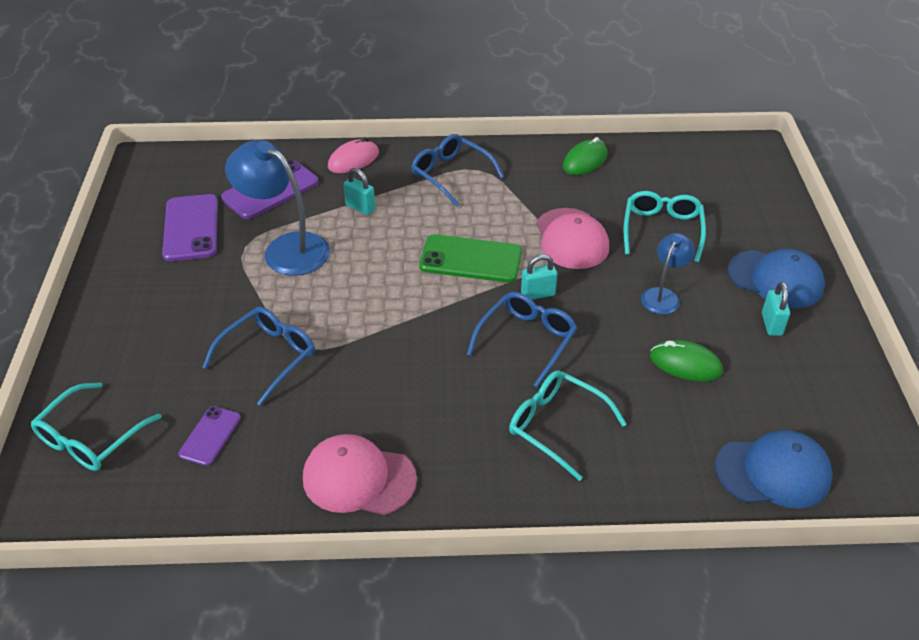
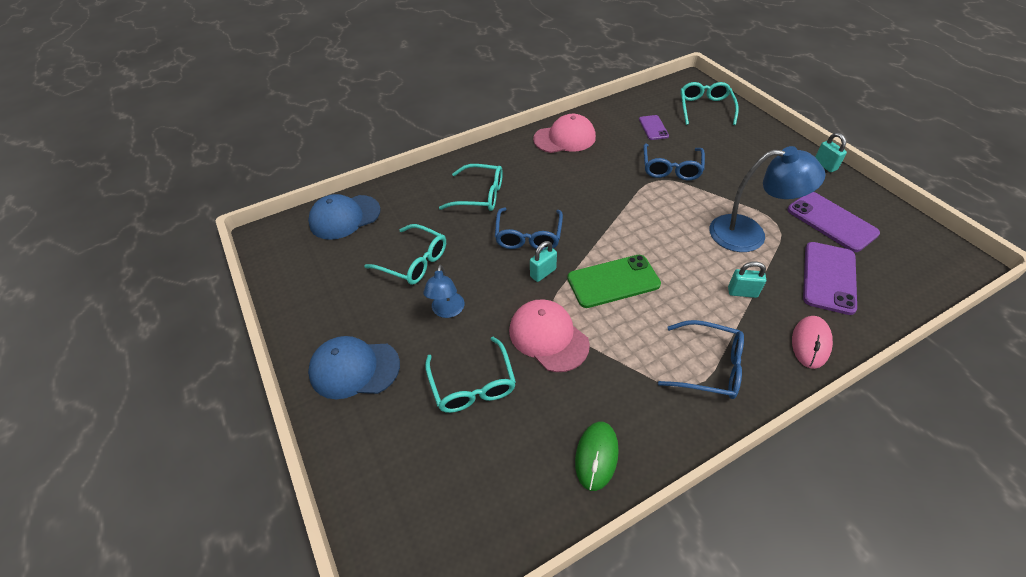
camera: 155 degrees right, 5 degrees up
green mouse [650,340,723,381] -> turquoise glasses [364,224,446,285]
turquoise padlock [762,282,790,336] -> turquoise padlock moved to [815,133,847,172]

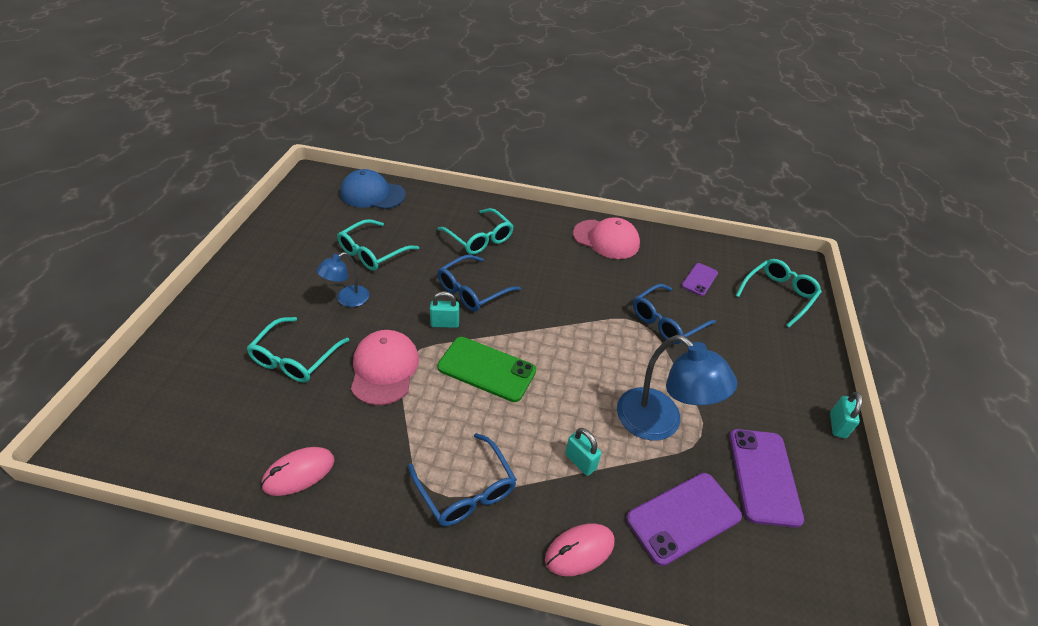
camera: 35 degrees right, 5 degrees down
blue cap [308,336,400,399] -> none
turquoise glasses [364,224,446,285] -> turquoise glasses turned 60 degrees clockwise [337,219,419,271]
green mouse [575,421,619,491] -> pink mouse [261,447,335,496]

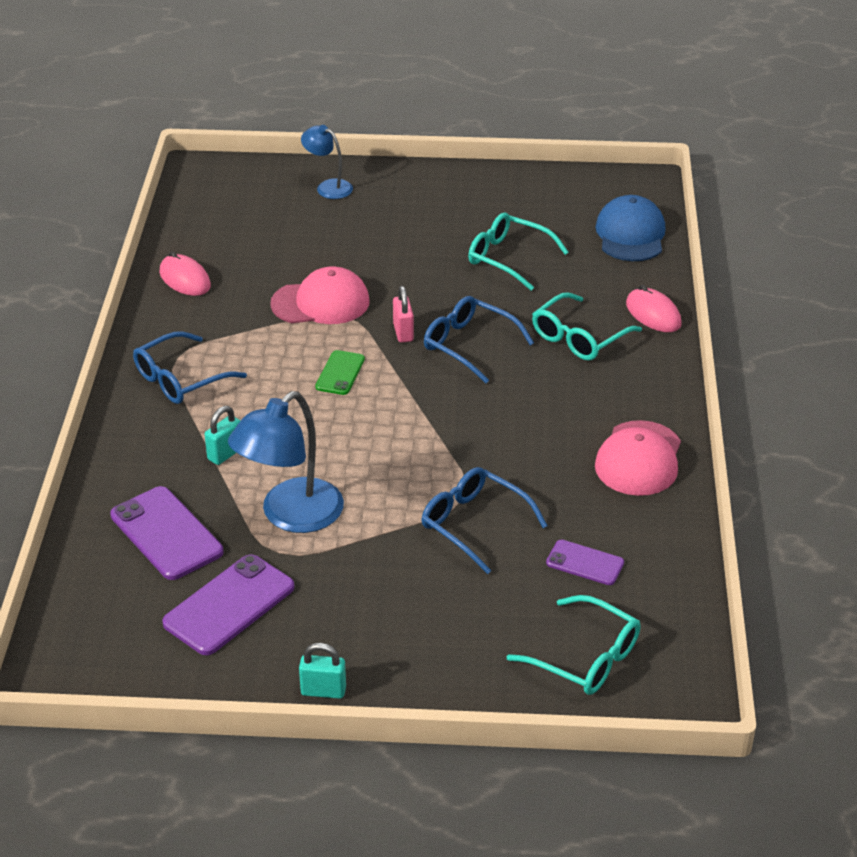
camera: 85 degrees right, 5 degrees down
turquoise glasses [247,317,349,382] -> none
blue lamp [316,252,369,307] -> blue lamp moved to [301,125,353,199]
turquoise padlock [430,291,459,328] -> pink padlock [393,286,414,343]
green phone [437,337,536,402] -> green phone [315,350,365,395], size x0.58
pink mouse [545,524,615,576] -> pink mouse moved to [626,285,682,332]
purple phone [729,429,804,528] -> purple phone turned 45 degrees counterclockwise [162,554,294,655]

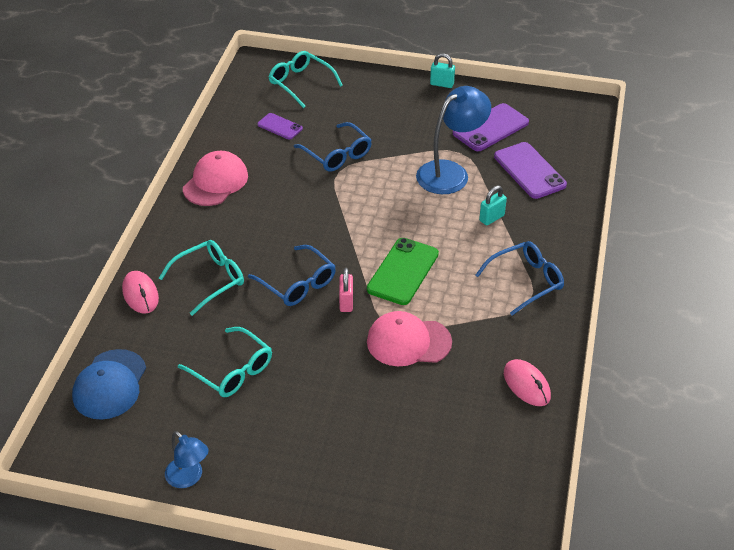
camera: 170 degrees left, 5 degrees up
blue lamp [301,125,353,199] -> blue lamp moved to [165,431,209,488]
green phone [315,350,365,395] -> green phone [367,238,439,305], size x1.73

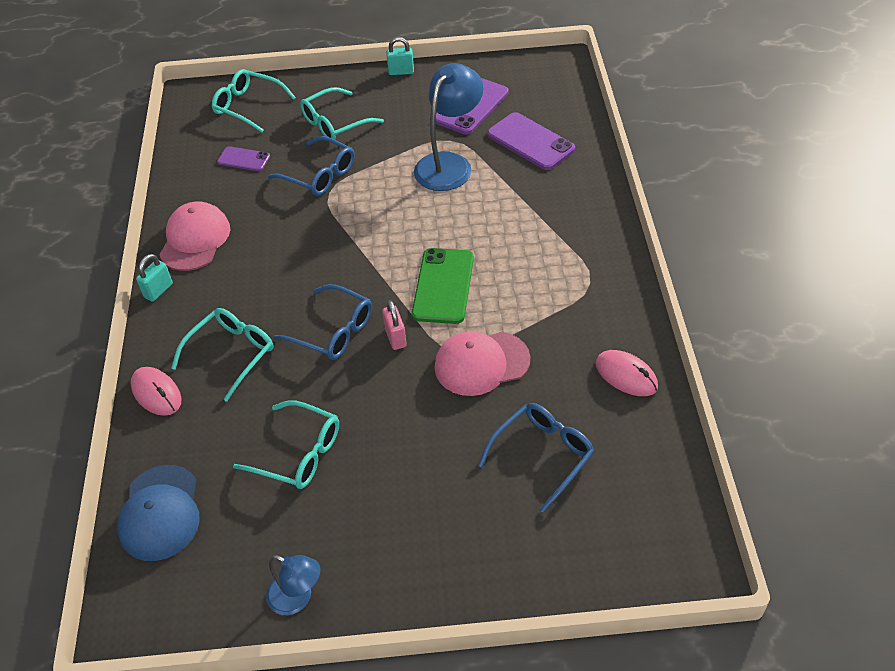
camera: 15 degrees left, 5 degrees up
blue glasses [475,241,564,315] -> blue glasses moved to [478,403,595,513]
turquoise padlock [479,186,507,226] -> turquoise padlock moved to [136,254,173,302]
none -> turquoise glasses [300,87,384,140]

